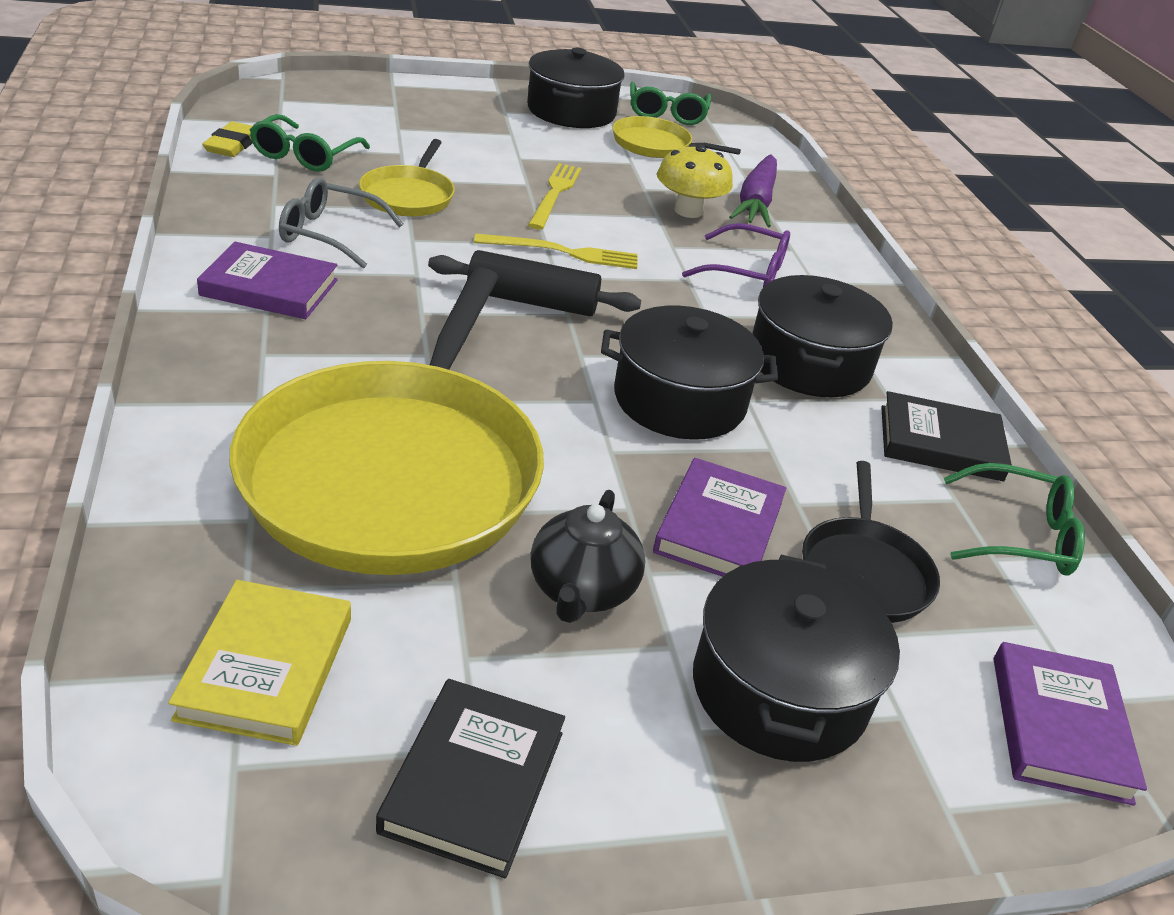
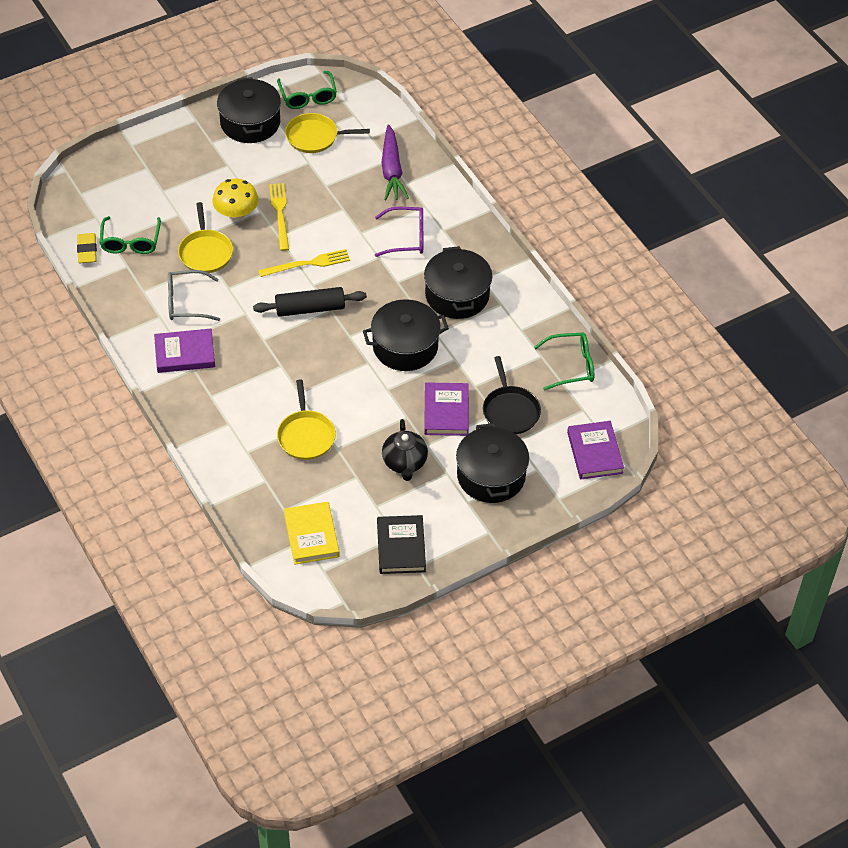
camera: 15 degrees left, 15 degrees up
yellow pan [230,268,544,575] -> yellow pan [277,379,336,460], size x0.45
yellow mushroom [657,144,733,218] -> yellow mushroom moved to [212,178,259,221]
black book [881,391,1012,481] -> none

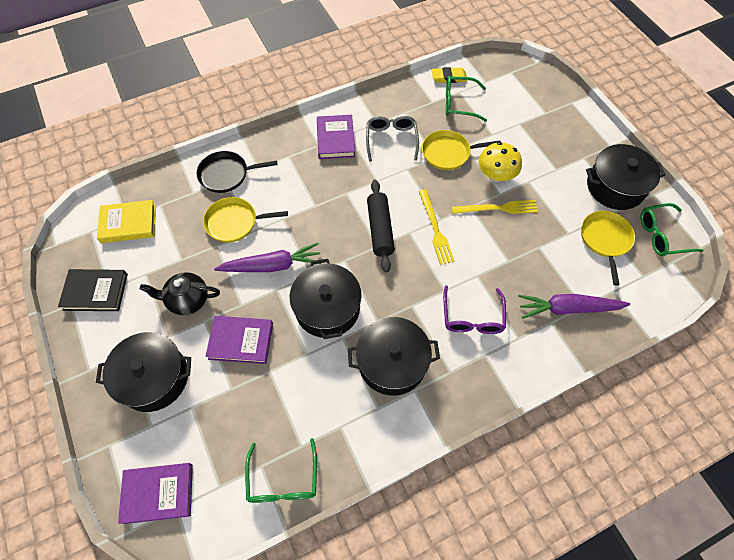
camera: 95 degrees right, 10 degrees up
black pan [483,356,541,434] -> black pan moved to [197,151,277,193]
none -> purple carrot [214,243,322,272]

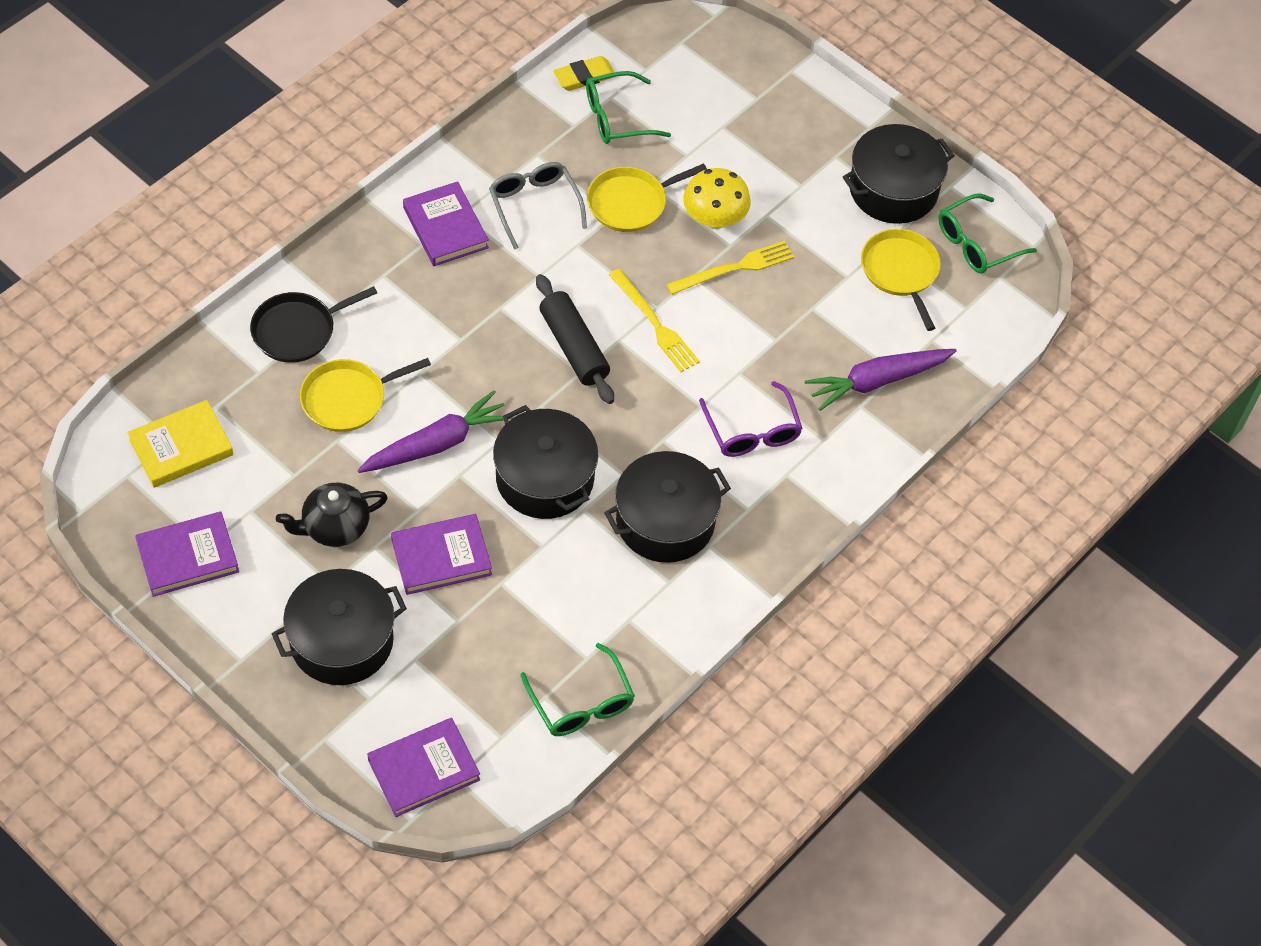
camera: 25 degrees left, 5 degrees down
black book [58,269,128,311] -> purple book [135,512,239,597]

